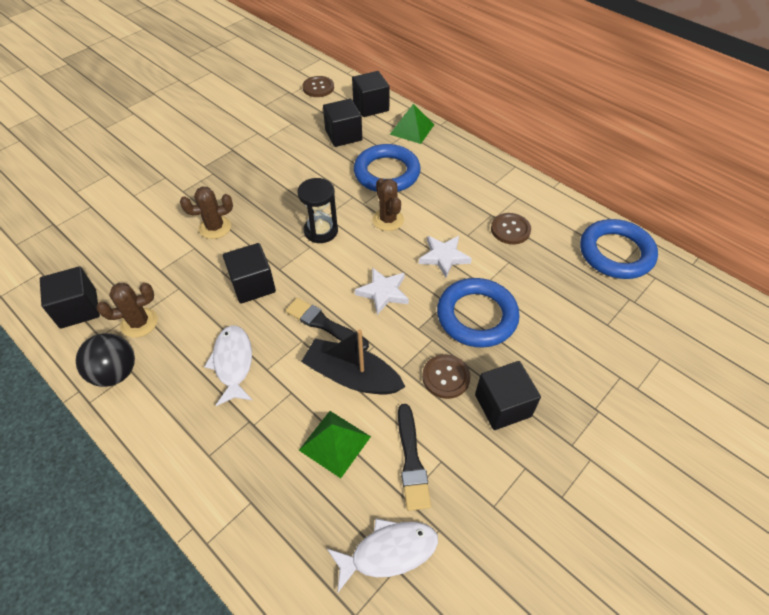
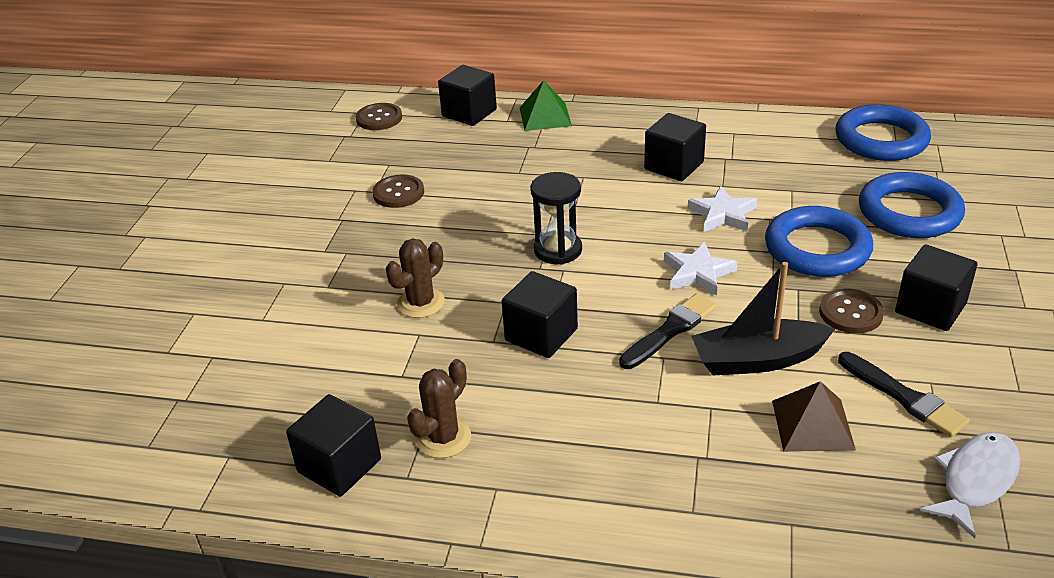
camera: 30 degrees left, 15 degrees down
black ball [76,333,135,387] -> none
white fish [204,325,253,406] -> none
black brush [285,298,369,350] -> black brush turned 135 degrees clockwise [619,294,717,369]
green pyramid [299,411,371,478] -> brown pyramid [772,381,856,452]
black cube [323,99,362,147] -> black cube moved to [644,113,706,181]
blue ring [354,144,421,192] -> blue ring moved to [859,172,965,238]
brown cactus [372,178,404,231] -> none
brown button [491,213,531,244] -> brown button moved to [372,174,424,208]

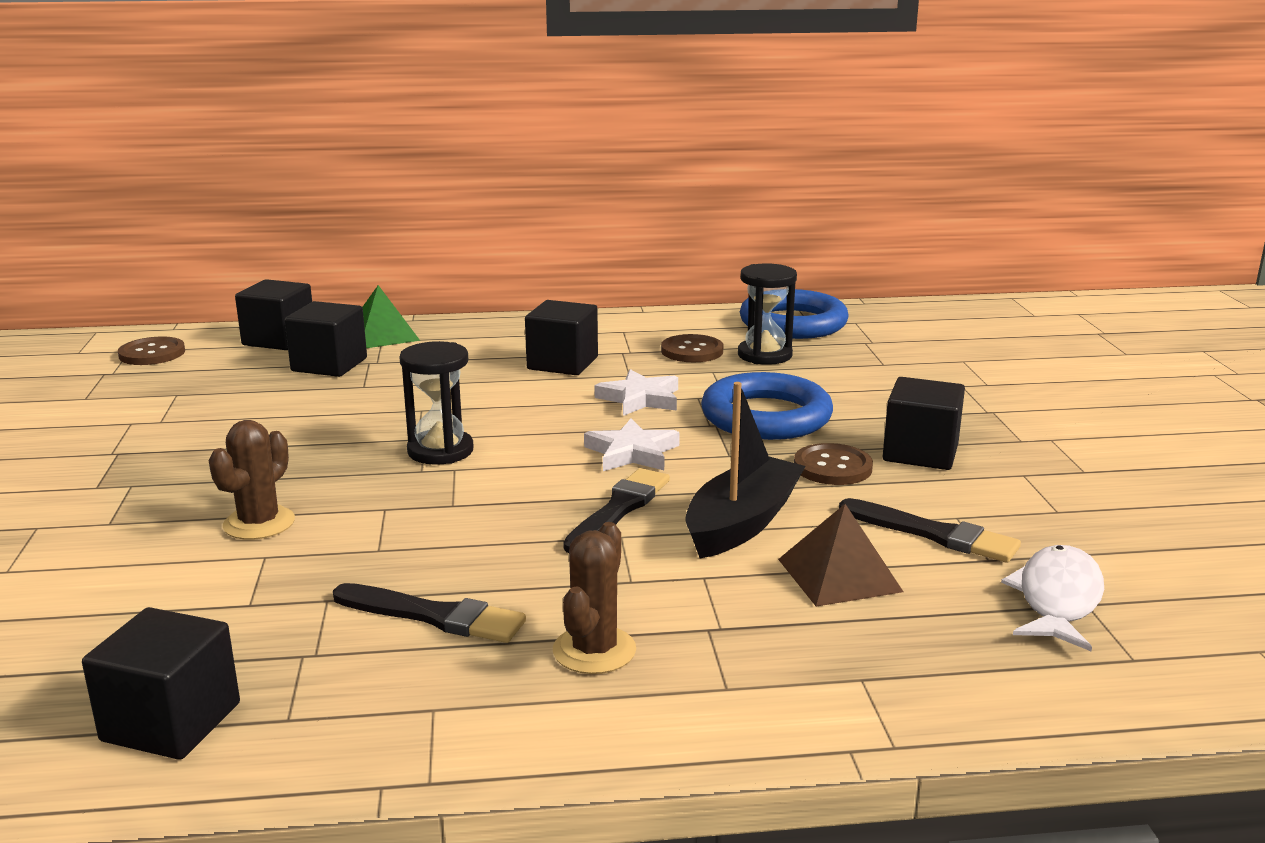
camera: 20 degrees left, 15 degrees down
brown button [372,174,424,208] -> brown button moved to [661,334,723,362]
brown cactus [407,359,471,458] -> brown cactus moved to [553,522,636,674]
black cube [502,271,578,358] -> black cube moved to [285,301,367,377]
black boat [691,262,835,375] -> black boat turned 150 degrees clockwise [685,382,805,558]
blue ring [859,172,965,238] -> none
none -> black brush [333,583,526,643]
none -> black hourglass [738,263,797,365]

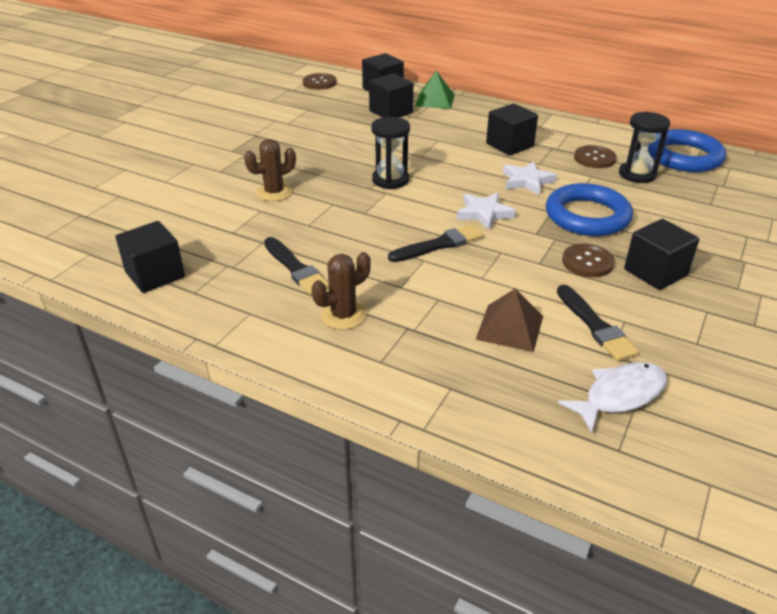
camera: 35 degrees right, 15 degrees up
black boat [685,382,805,558] -> none

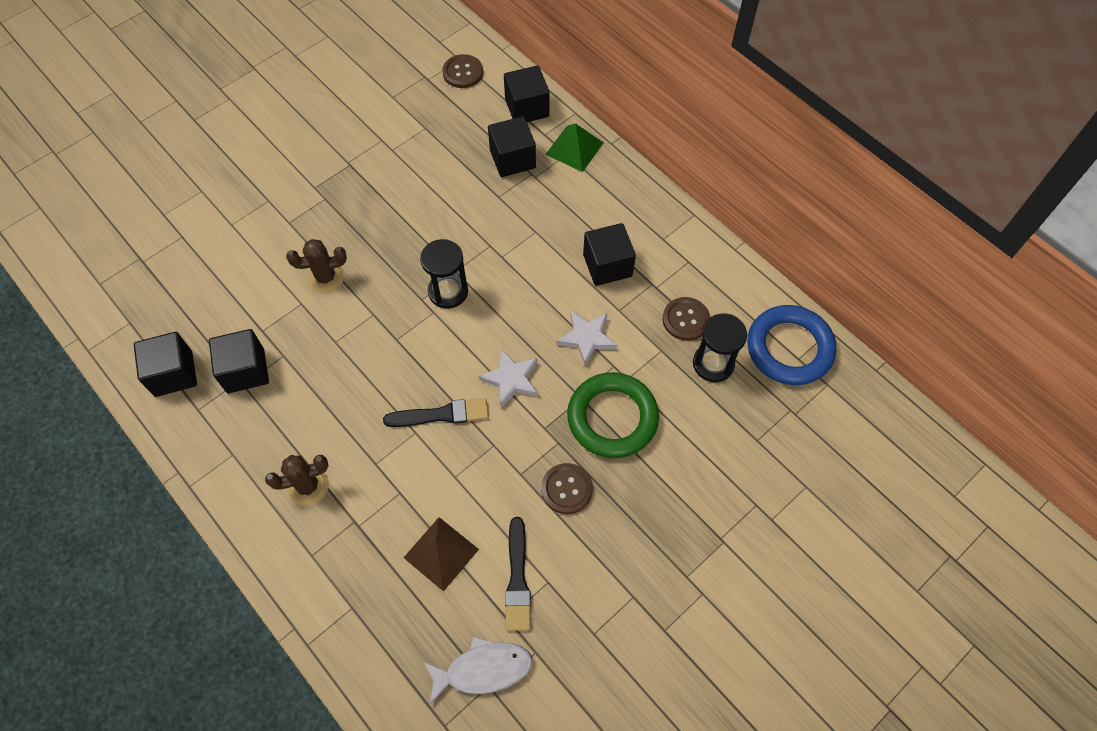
camera: 20 degrees right, 25 degrees up
black brush [264,237,329,295] -> none
blue ring [546,183,633,236] -> green ring [567,372,659,458]
black cube [624,219,699,290] -> black cube moved to [209,329,269,393]

